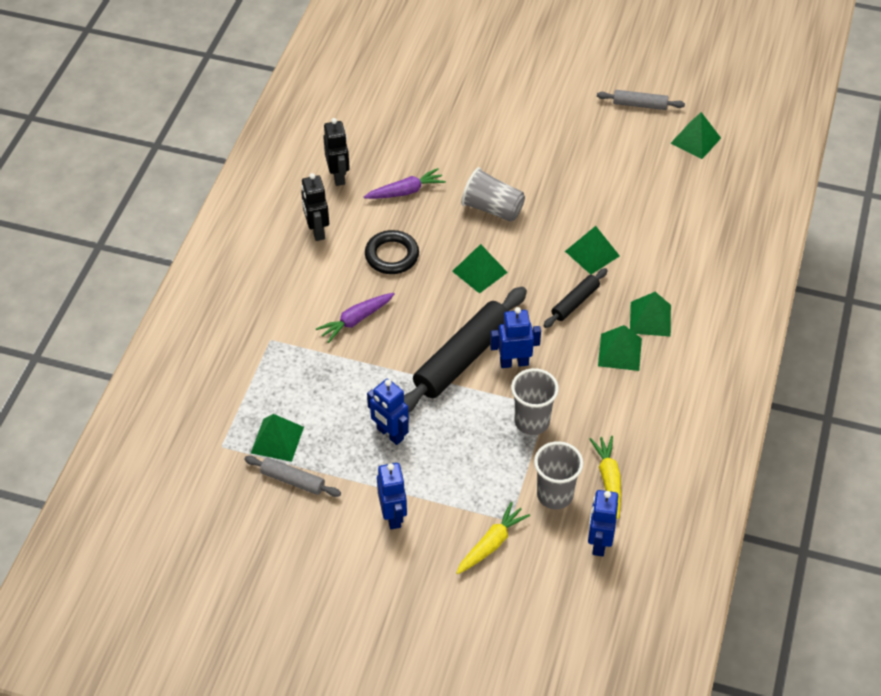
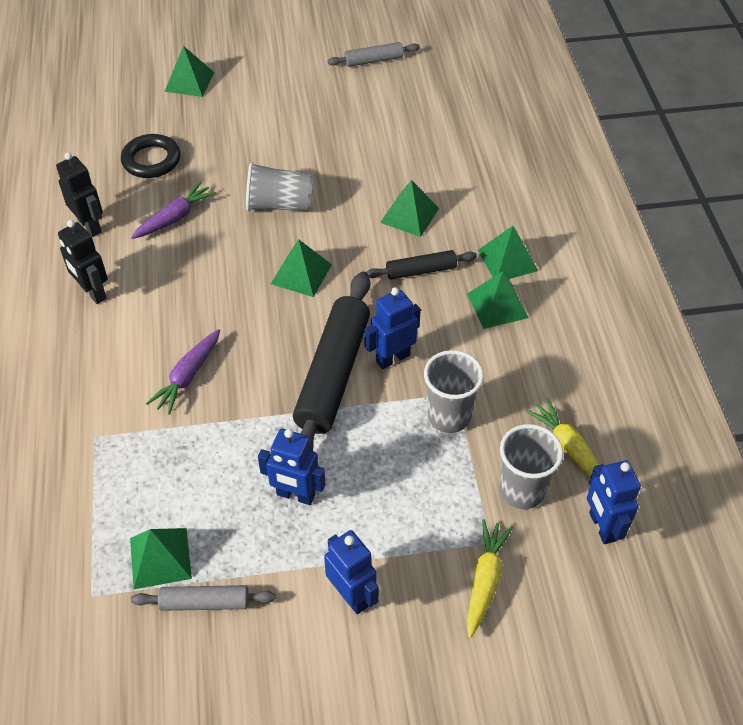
camera: 25 degrees left, 0 degrees up
black ring [365,230,419,274] -> black ring moved to [121,134,181,178]
black rolling pin [544,268,608,328] -> black rolling pin turned 60 degrees clockwise [366,250,477,280]
green pyramid [671,112,721,159] -> green pyramid moved to [164,46,214,97]

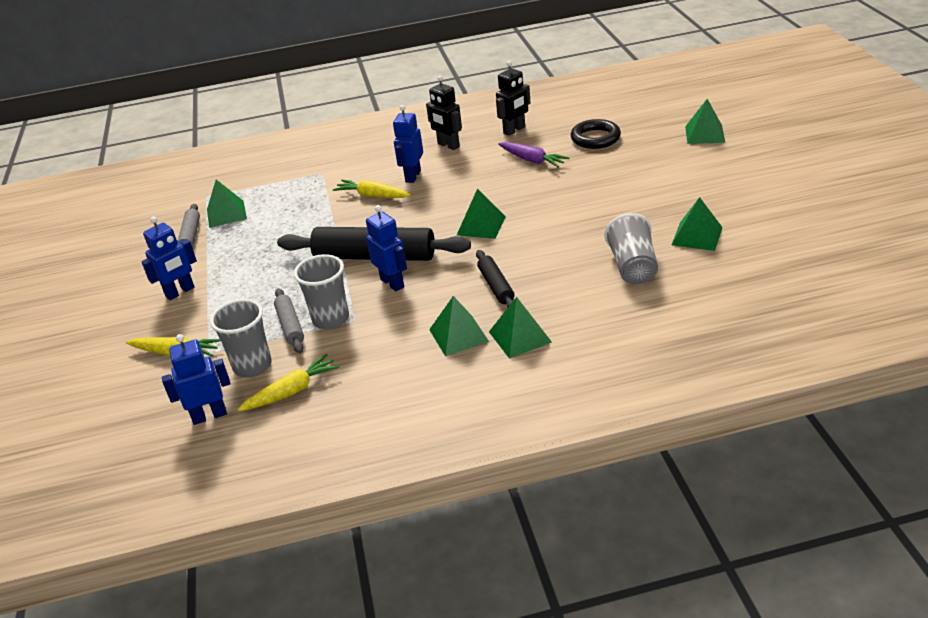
camera: 90 degrees right, 15 degrees down
black robot [58,220,108,304] -> black robot turned 90 degrees counterclockwise [426,76,462,150]
purple carrot [146,329,220,415] -> yellow carrot [333,180,411,198]
grey cup [246,162,313,211] -> grey cup moved to [604,213,658,284]
blue robot [258,429,326,505] -> blue robot moved to [393,105,423,183]
grey rolling pin [327,42,420,67] -> grey rolling pin moved to [274,288,304,353]
green pyramid [380,180,439,237] -> green pyramid moved to [672,197,722,251]

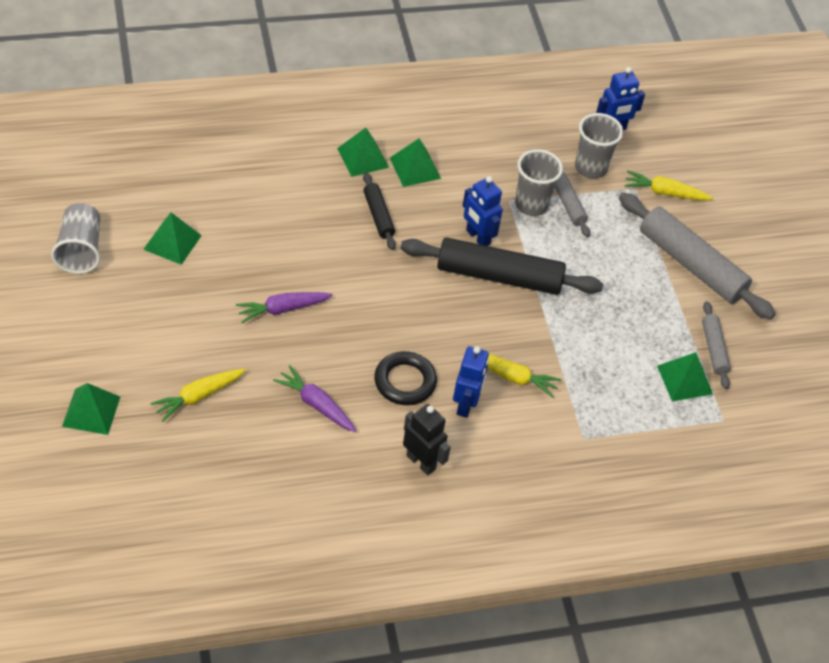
camera: 170 degrees right, 15 degrees up
blue robot [142,217,197,300] -> grey rolling pin [619,193,776,320]
yellow carrot [237,354,340,411] -> yellow carrot moved to [150,368,246,422]
green pyramid [457,189,506,239] -> none
black robot [496,61,531,136] -> none
black ring [571,119,621,149] -> black ring moved to [374,351,437,405]
grey cup [604,213,658,284] -> grey cup moved to [51,203,101,274]
none -> purple carrot [236,292,333,323]

